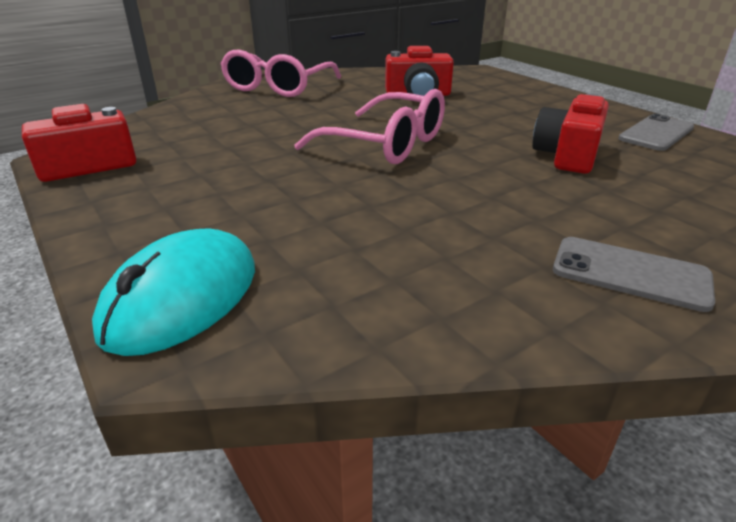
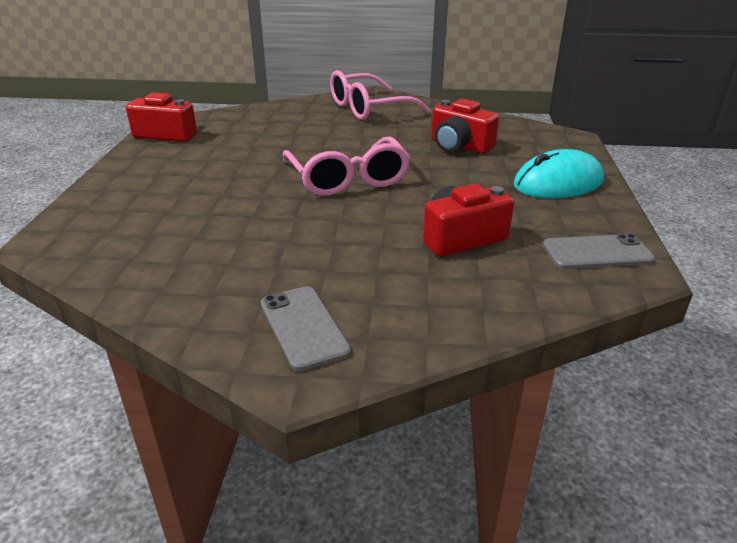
camera: 40 degrees right, 0 degrees up
turquoise mouse [92,228,255,356] -> turquoise mouse moved to [514,149,604,198]

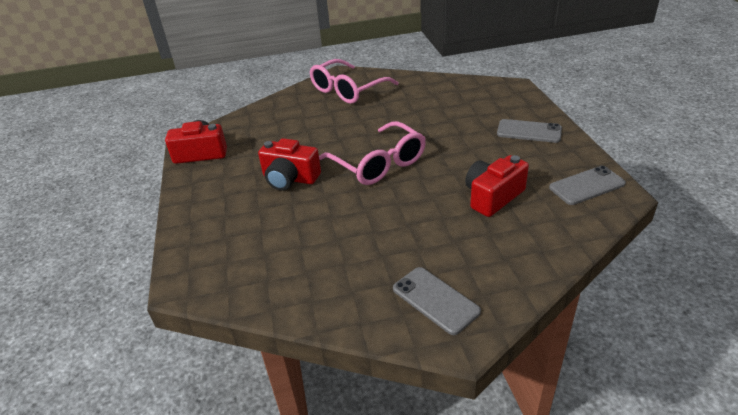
camera: 15 degrees left, 5 degrees up
red camera [431,99,499,154] -> red camera moved to [258,138,321,191]
turquoise mouse [514,149,604,198] -> grey phone [497,119,562,143]

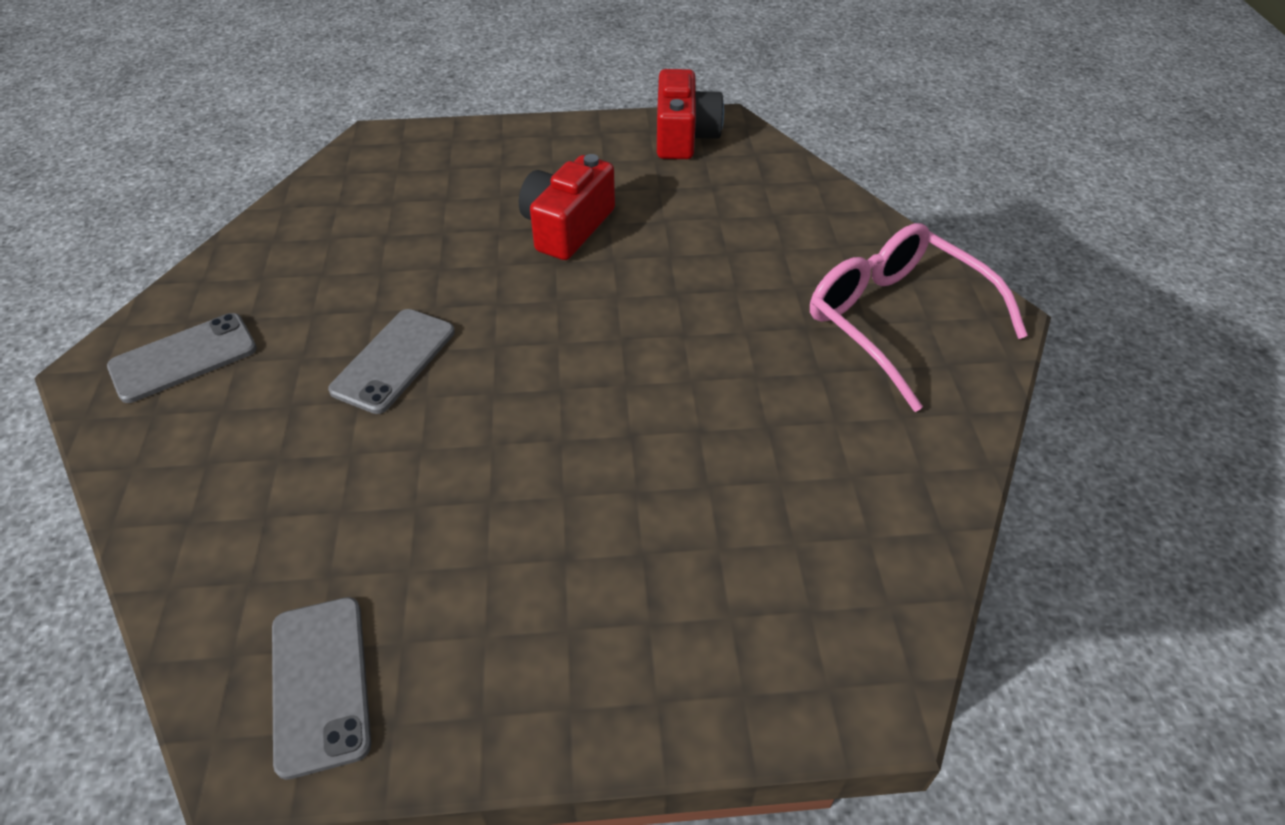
camera: 95 degrees right, 10 degrees up
pink glasses [319,121,426,185] -> none
red camera [465,155,529,217] -> none
grey phone [497,119,562,143] -> grey phone moved to [328,309,455,414]

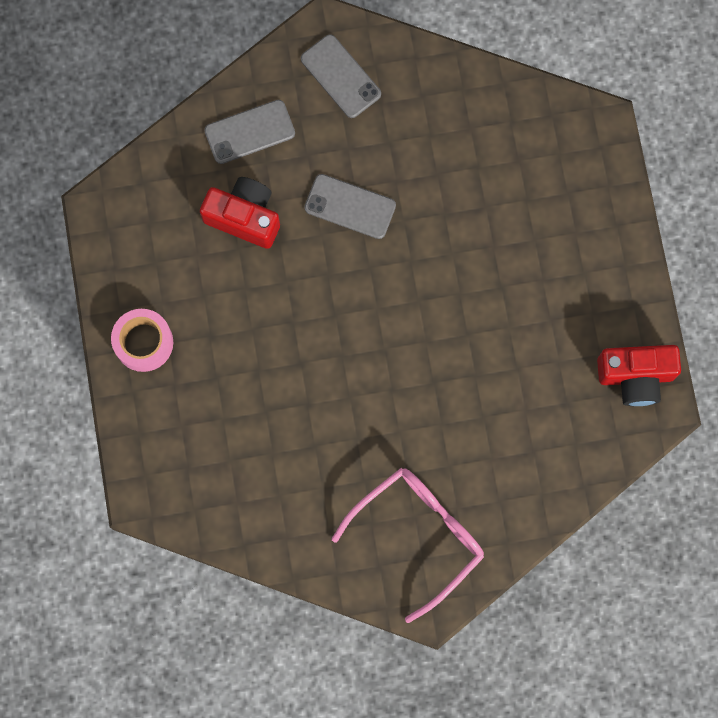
camera: 85 degrees right, 30 degrees up
grey phone [272,597,371,780] -> grey phone moved to [204,100,295,164]
red camera [519,154,615,260] -> red camera moved to [200,177,280,249]
none -> pink tape [111,309,173,372]

